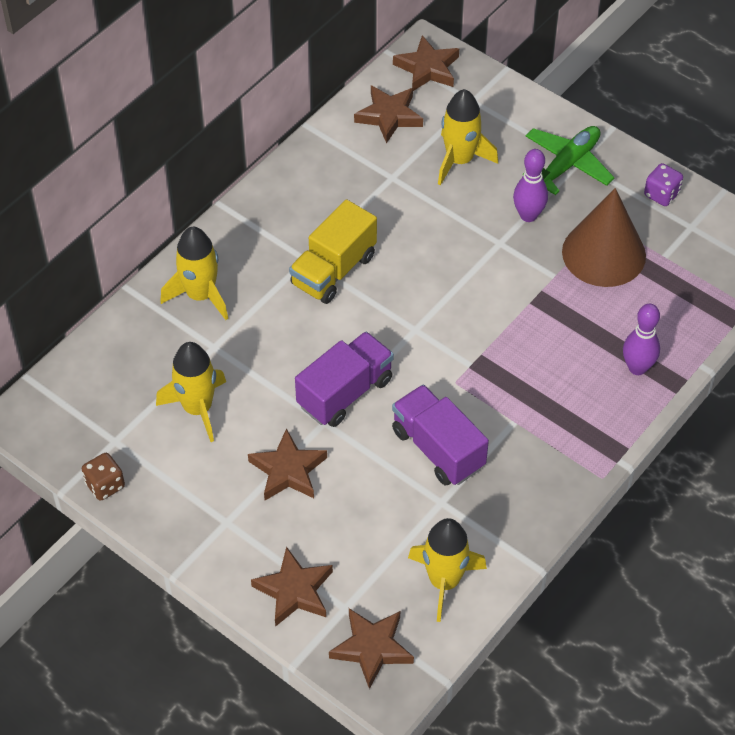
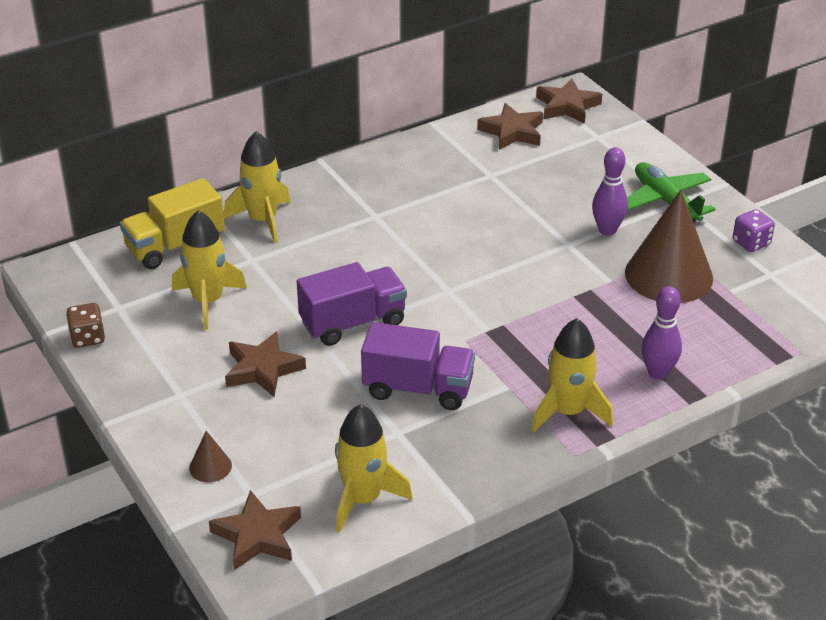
camera: 20 degrees right, 15 degrees down
brown star [251,546,333,627] -> brown cone [189,431,232,482]
yellow truck [289,199,377,304] -> yellow truck moved to [120,178,225,269]
purple truck [392,384,489,486] -> purple truck turned 120 degrees clockwise [361,322,475,410]
yellow rocket [438,89,498,185] -> yellow rocket moved to [531,318,613,432]
green plane [523,126,615,195] -> green plane turned 90 degrees counterclockwise [627,162,716,223]

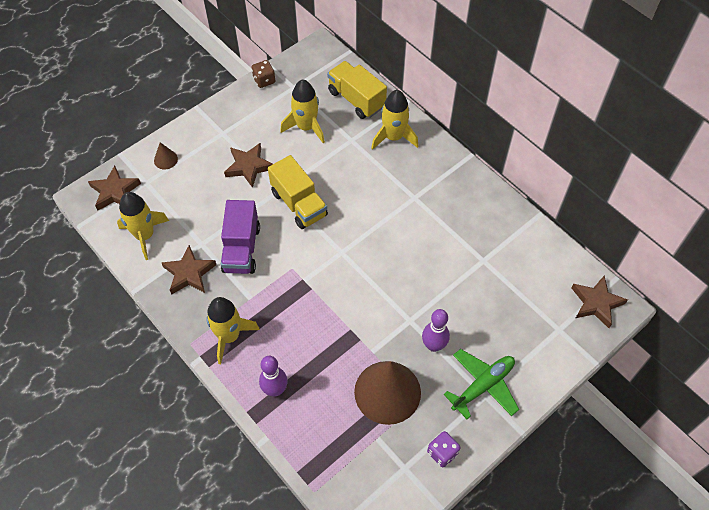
camera: 80 degrees right, 20 degrees up
purple truck [297,262,407,346] -> yellow truck [268,155,328,229]
brown star [477,103,543,150] -> brown star moved to [162,245,216,295]

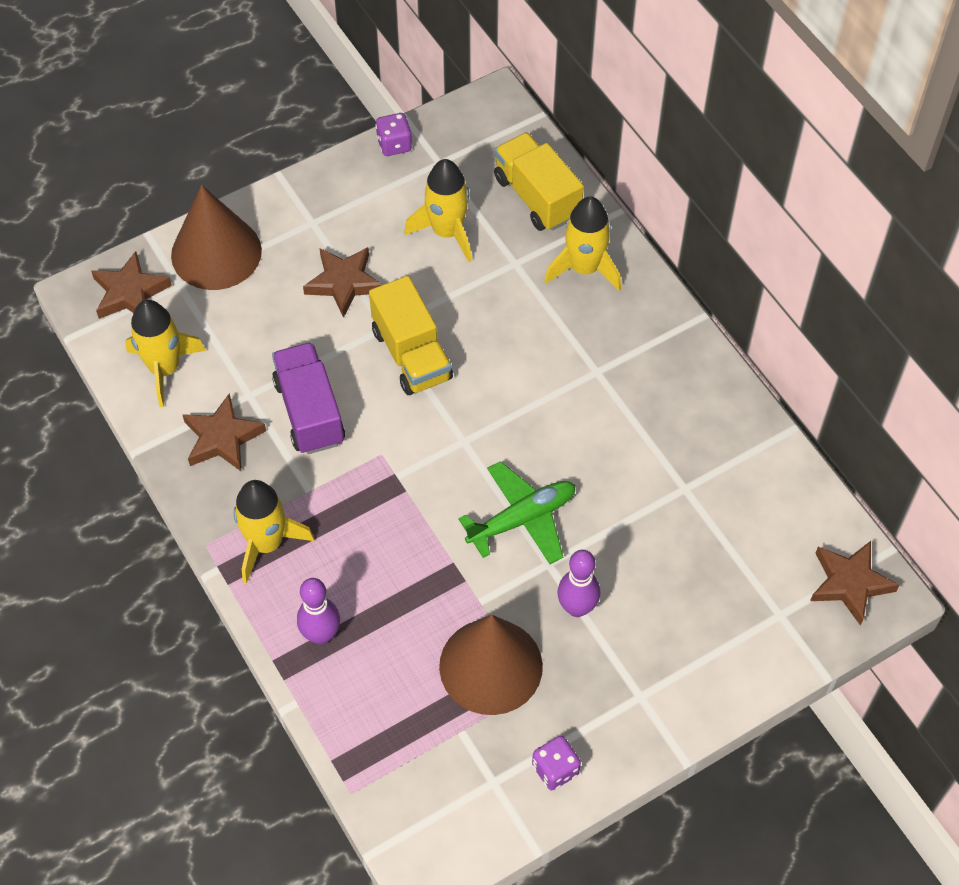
camera: 10 degrees right, 0 degrees up
brown cone [154,142,178,169] -> brown cone [171,185,262,290], size x2.38
purple truck [221,200,260,274] -> purple truck turned 150 degrees clockwise [272,342,345,454]
brown dice [252,60,275,88] -> purple dice [376,113,412,156]
green plane [443,349,519,419] -> green plane moved to [458,461,576,564]

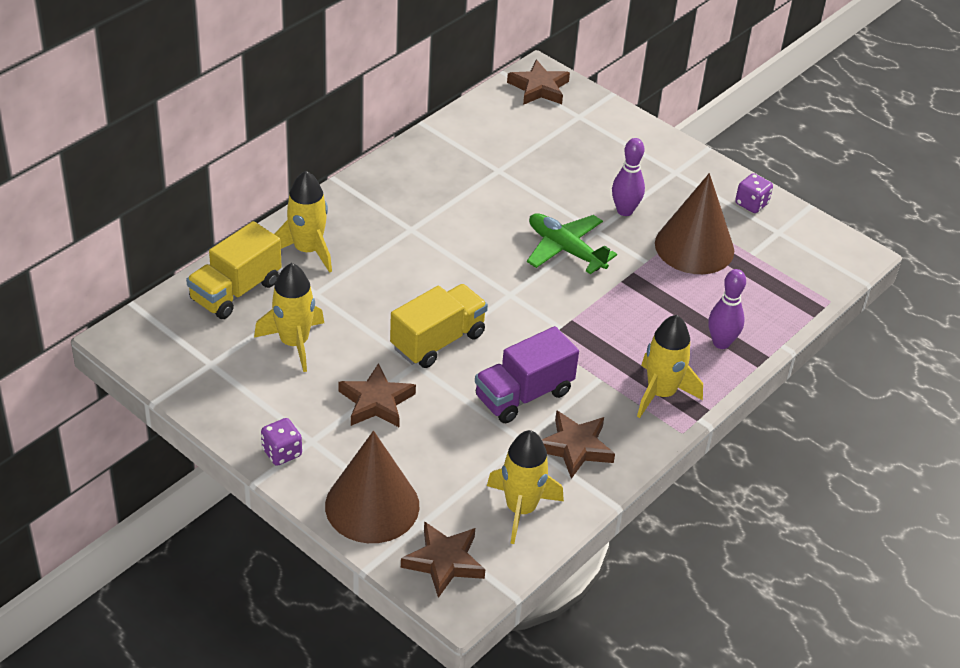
camera: 110 degrees left, 15 degrees down
purple dice [376,113,412,156] -> purple dice moved to [261,418,302,466]

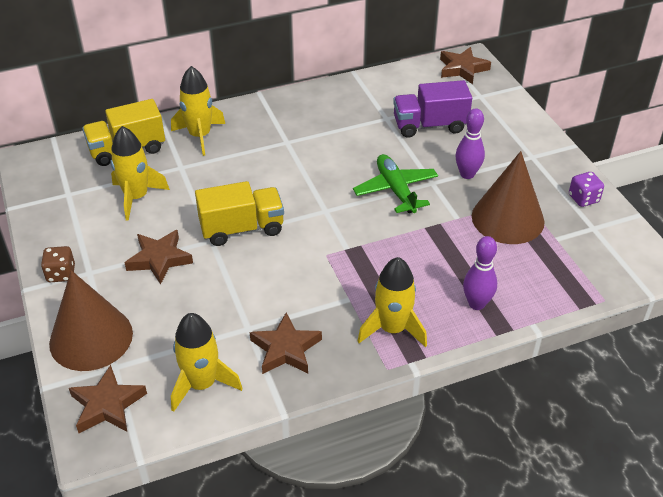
camera: 30 degrees right, 0 degrees up
purple dice [261,418,302,466] -> brown dice [41,246,75,282]
purple truck [475,326,579,423] -> purple truck moved to [393,80,472,138]

